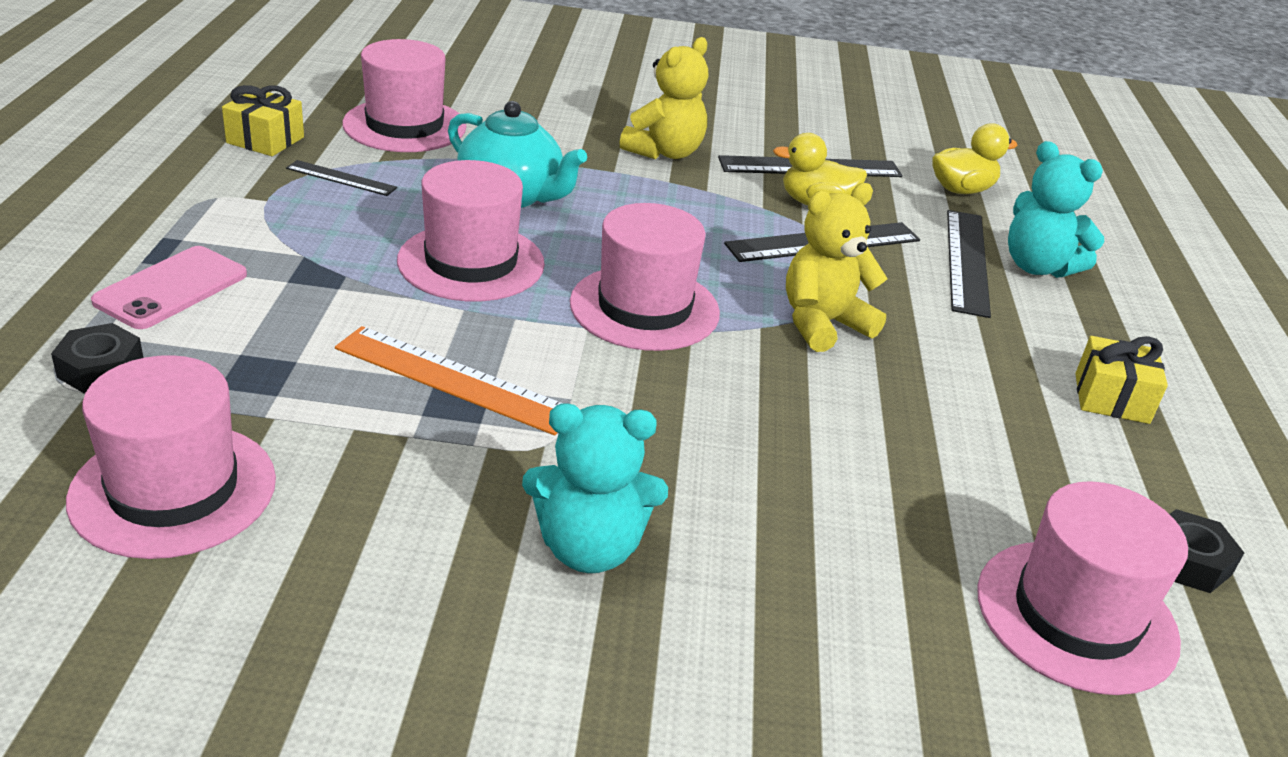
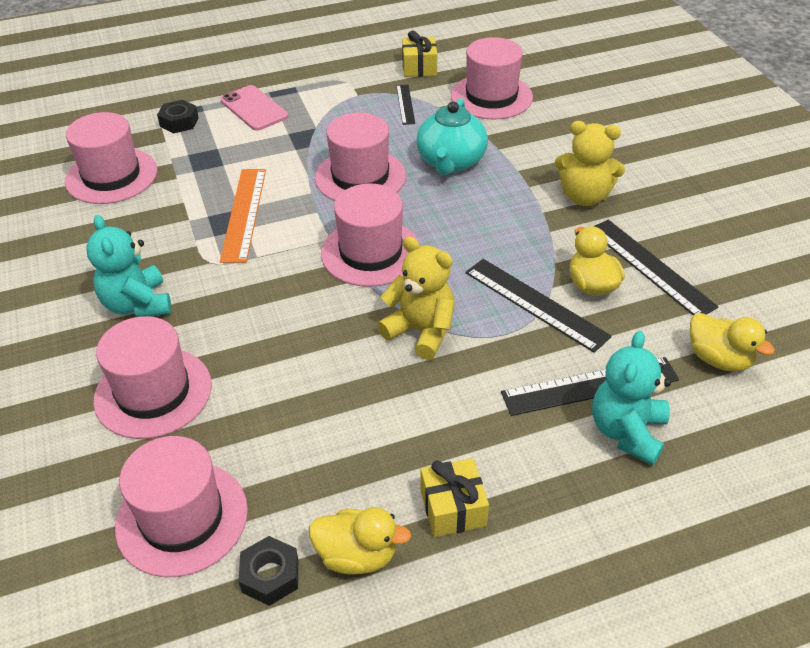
camera: 70 degrees right, 10 degrees up
pink phone [91,246,247,329] -> pink phone turned 45 degrees clockwise [220,85,288,131]
none -> pink hat [94,316,212,439]
none -> yellow duck [309,507,411,575]

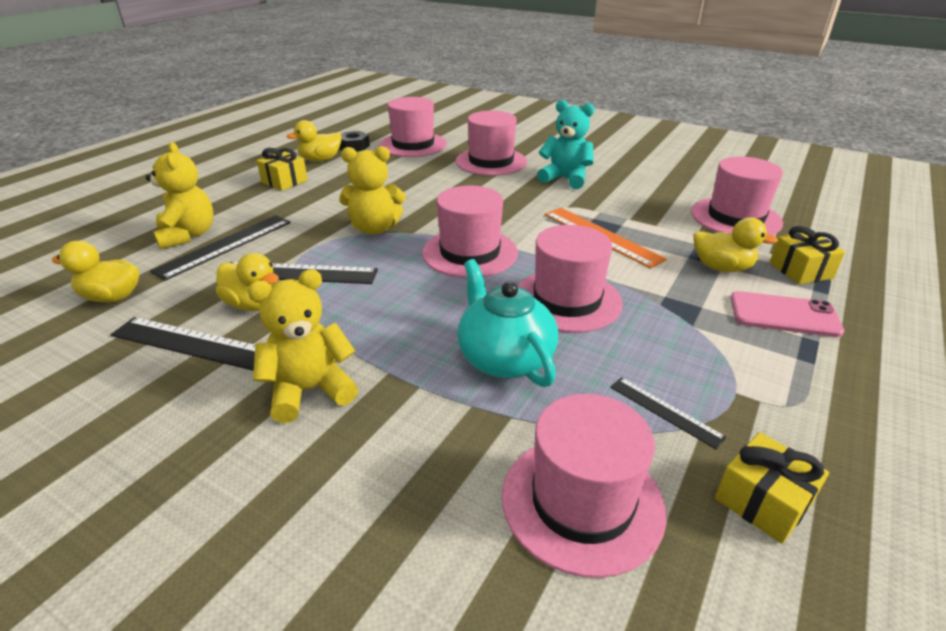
camera: 140 degrees right, 10 degrees down
black nut [157,100,199,134] -> yellow gift [769,226,845,285]
turquoise teddy bear [592,331,671,465] -> yellow teddy bear [146,142,214,249]
none -> yellow duck [693,217,778,272]

